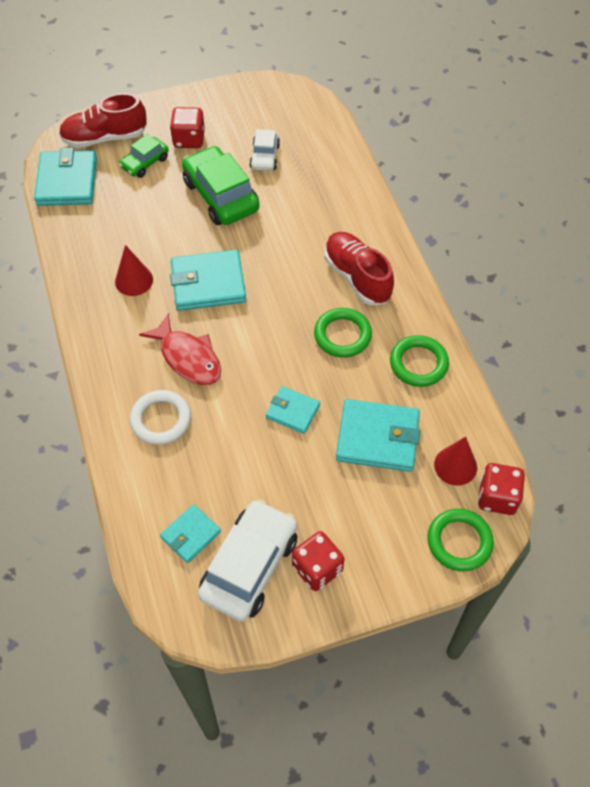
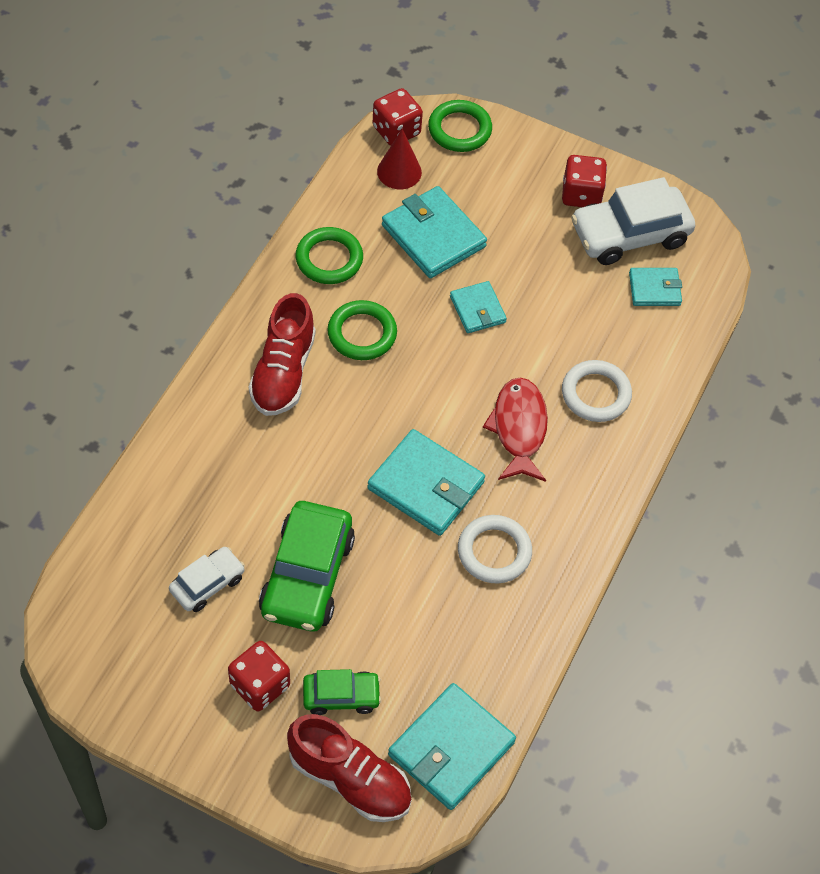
camera: 140 degrees left, 0 degrees up
red cone [115,245,153,296] -> white ring [458,515,532,583]

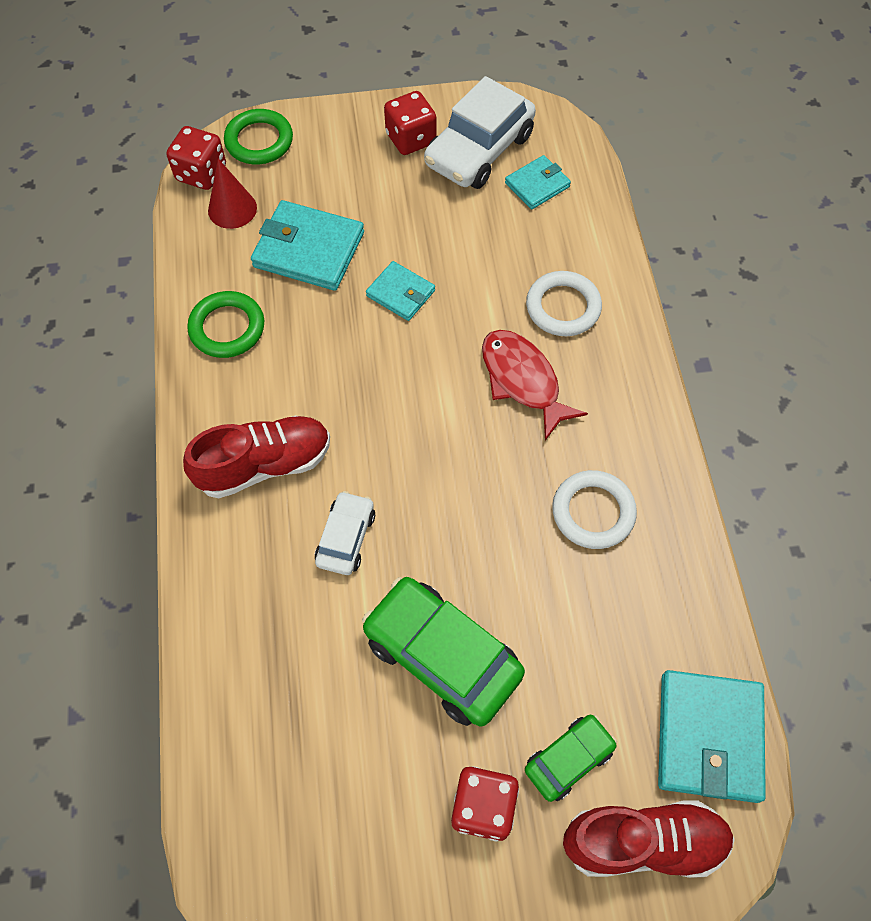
camera: 30 degrees left, 5 degrees up
white car [169,547,245,612] -> white car moved to [315,491,375,575]
red shoe [249,293,316,416] -> red shoe turned 90 degrees counterclockwise [183,416,330,498]
green car [259,501,355,631] -> green car turned 150 degrees clockwise [362,577,525,726]
green ring [327,300,397,360] -> none
turquoise wallet [367,429,485,536] -> none

